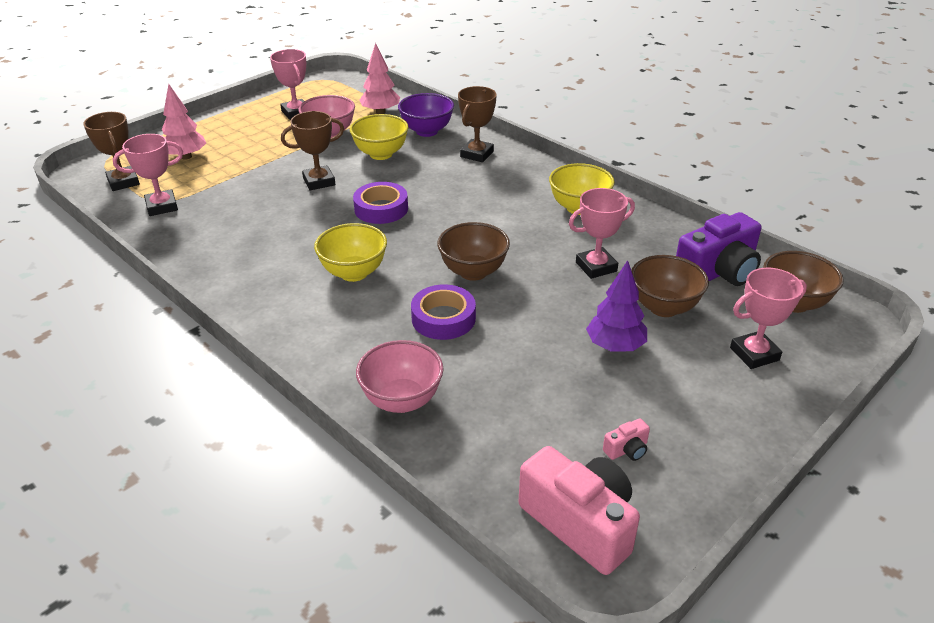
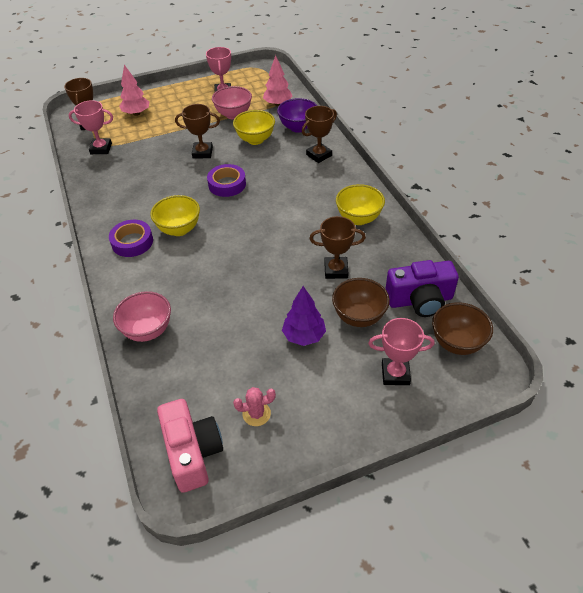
camera: 25 degrees right, 10 degrees up
purple tape [411,284,476,340] -> purple tape moved to [109,220,153,257]
brown bowl [437,222,510,281] -> none
pink trophy [569,188,635,279] -> brown trophy [309,216,366,279]
pink camera [603,418,650,461] -> pink cactus [233,387,276,426]

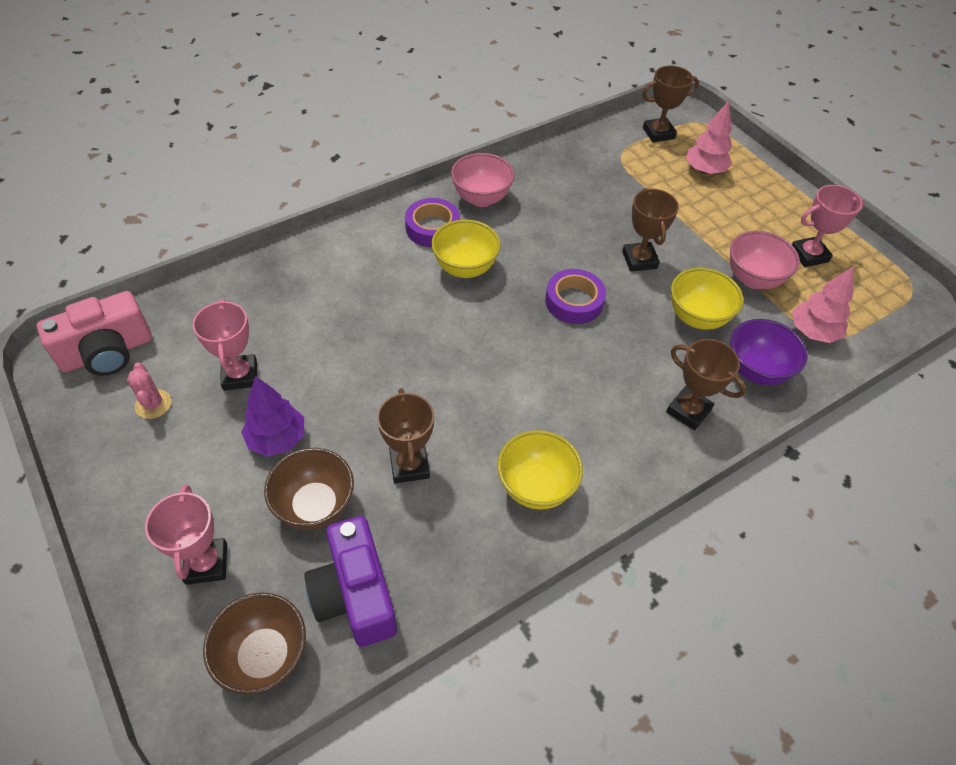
camera: 75 degrees right, 5 degrees up
pink trophy [69,100,113,154] -> pink trophy moved to [193,299,257,391]
pink bowl [113,291,171,342] -> pink bowl moved to [451,153,515,207]

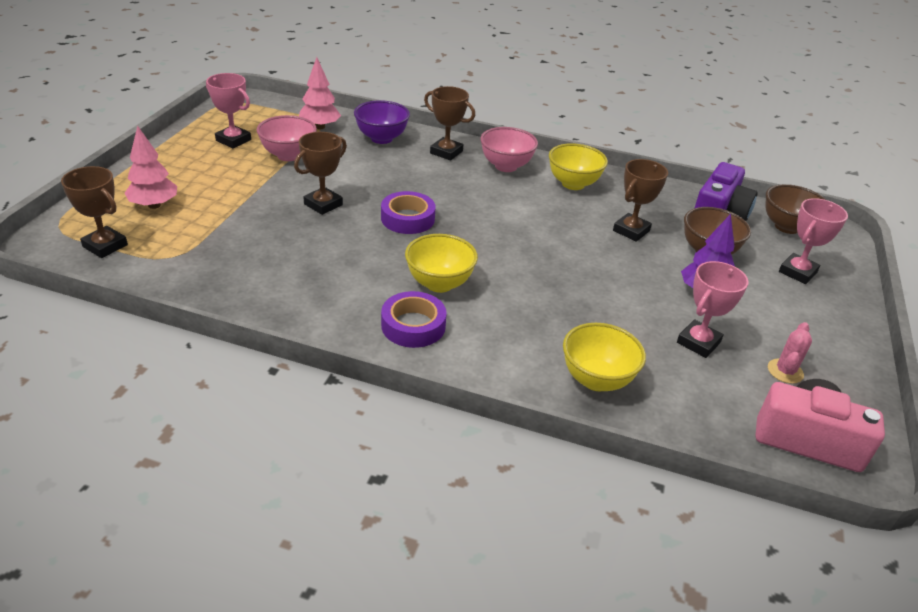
camera: 130 degrees left, 15 degrees down
pink bowl [451,153,515,207] -> pink bowl moved to [480,127,538,172]
brown trophy [666,339,746,430] -> brown trophy turned 60 degrees counterclockwise [424,86,475,160]
yellow bowl [671,268,744,330] -> yellow bowl moved to [563,323,646,391]

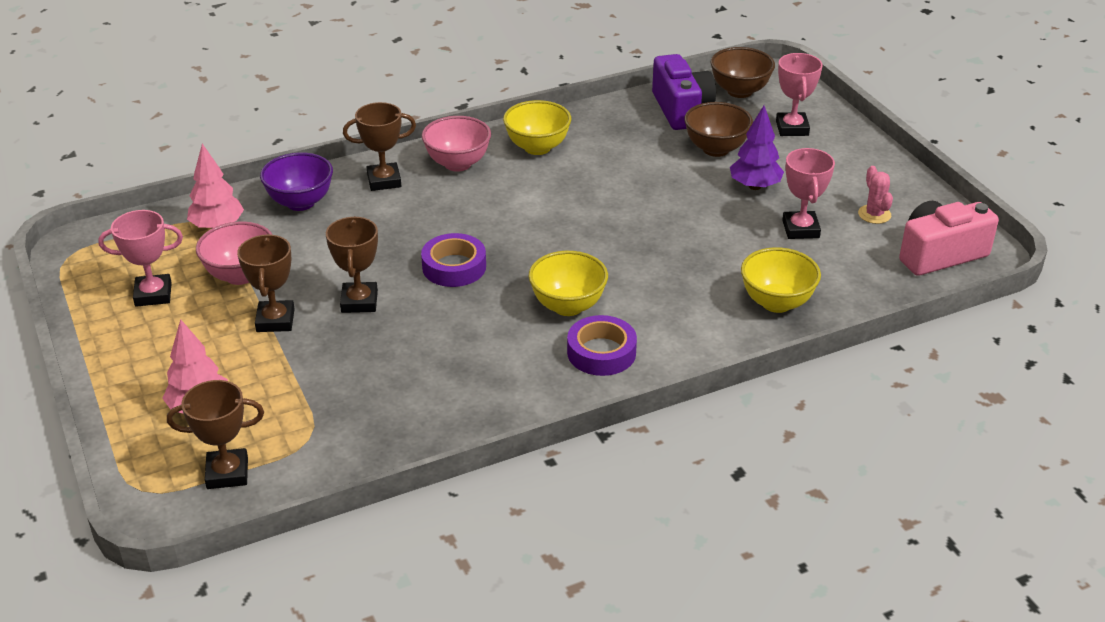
camera: 40 degrees left, 0 degrees up
brown trophy [613,159,668,242] -> brown trophy moved to [237,234,295,332]

